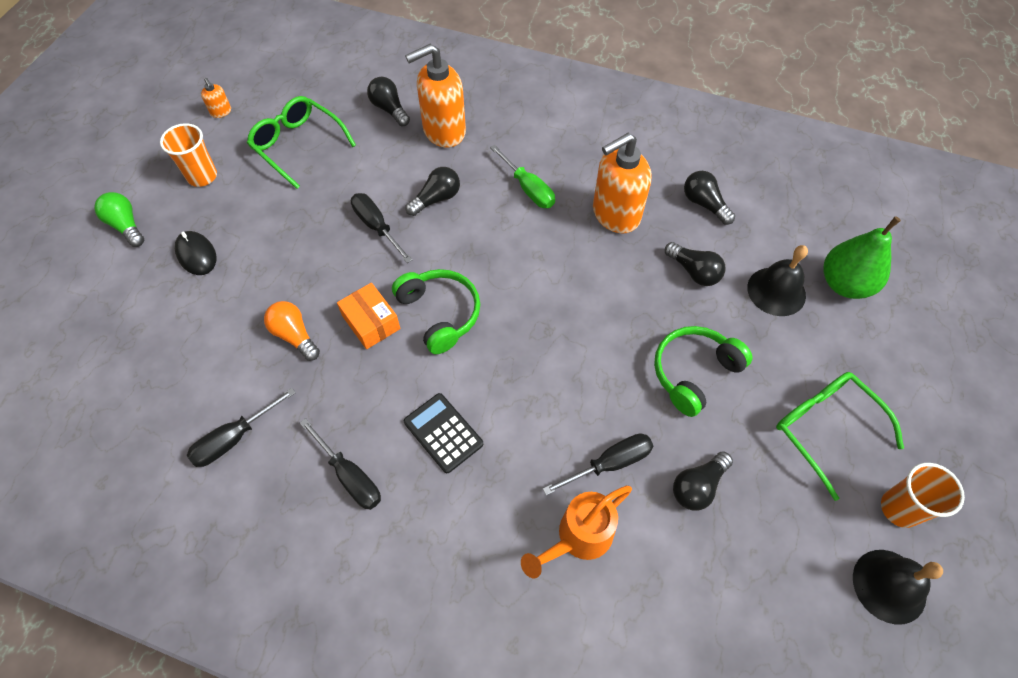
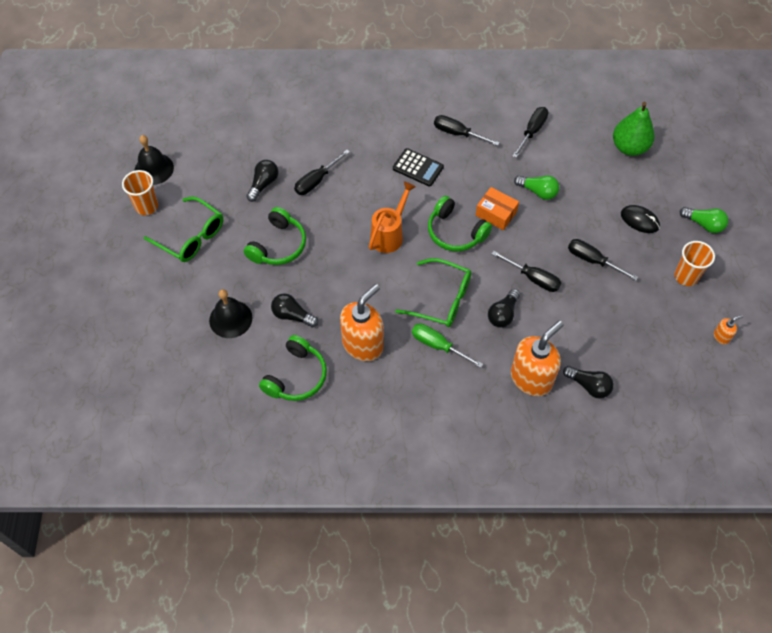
camera: 160 degrees right, 0 degrees up
orange soap dispenser [201,78,231,118] -> orange soap dispenser turned 120 degrees clockwise [714,315,743,344]
green glasses [247,96,356,189] -> green glasses moved to [395,258,471,327]
orange light bulb [264,301,320,361] -> green light bulb [514,175,559,200]
orange watering can [521,486,632,578] -> orange watering can moved to [369,181,416,253]
black light bulb [684,171,735,225] -> green headphones [259,335,327,401]
green pear [824,216,901,299] -> green pear moved to [613,102,655,156]
none -> black screwdriver [568,239,638,281]

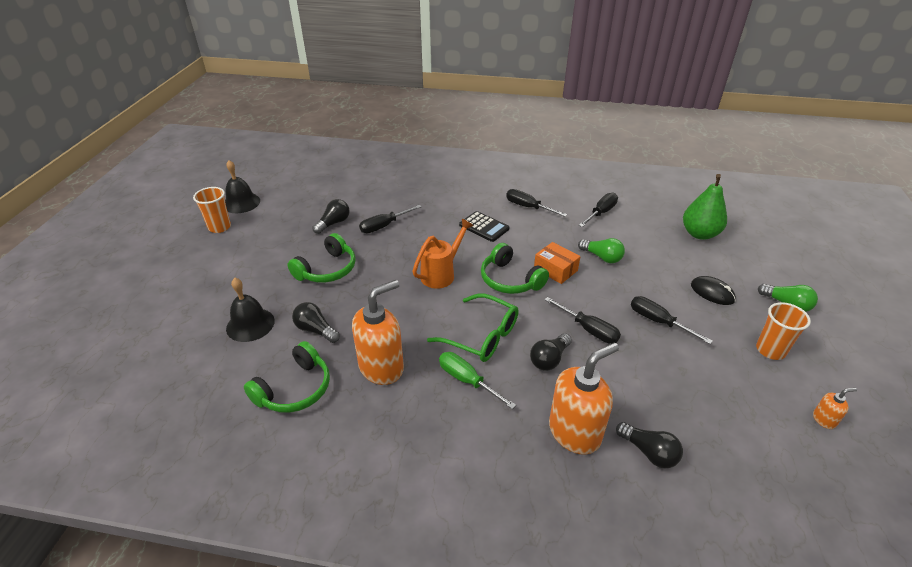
camera: 10 degrees right, 20 degrees down
green glasses [143,197,223,262] -> none

